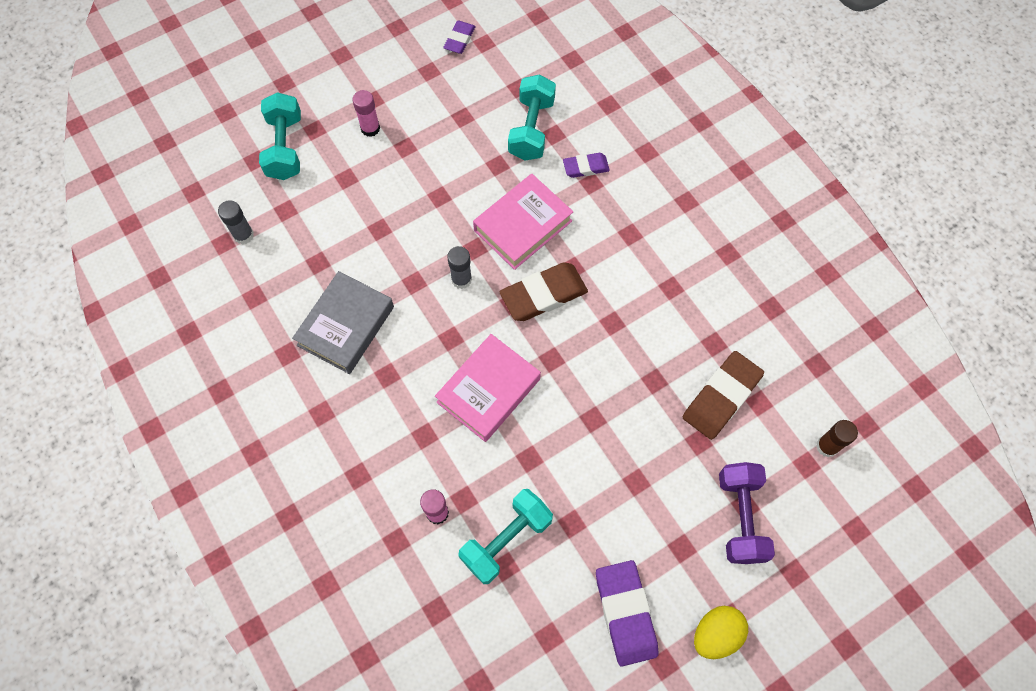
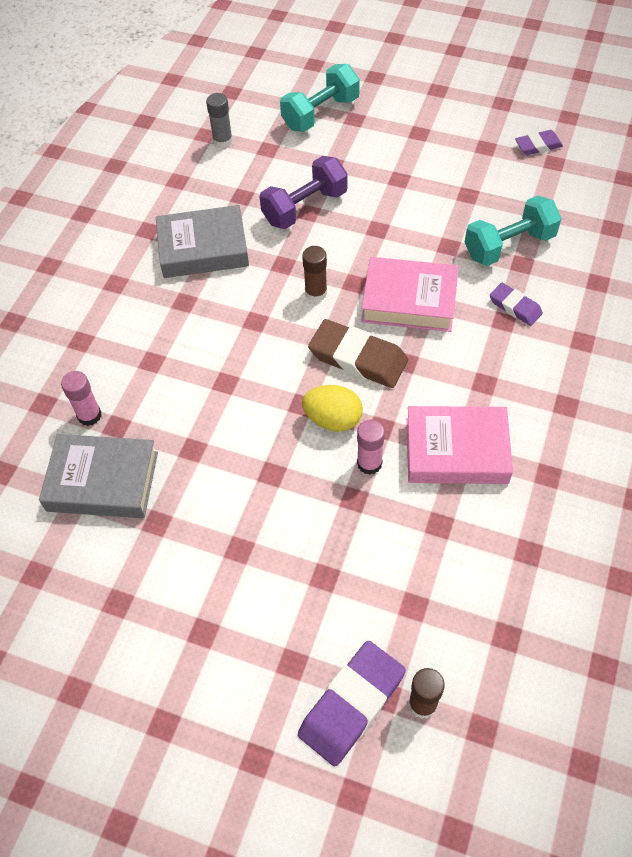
camera: 55 degrees right, 10 degrees down
pink glue stick [352,90,380,137] -> pink glue stick moved to [357,419,385,475]
pink book [435,334,541,442] -> pink book moved to [407,406,513,484]
grey glue stick [447,246,472,289] -> brown glue stick [302,246,327,302]
turquoise dumbbell [458,489,553,584] -> grey book [39,434,158,518]
purple eraser [596,560,658,666] -> purple eraser moved to [298,641,406,766]
brown eraser [683,351,764,440] -> none
yellow egg [694,606,748,659] -> yellow egg moved to [302,385,363,432]
purple dumbbell [719,462,775,564] -> purple dumbbell moved to [260,156,348,229]

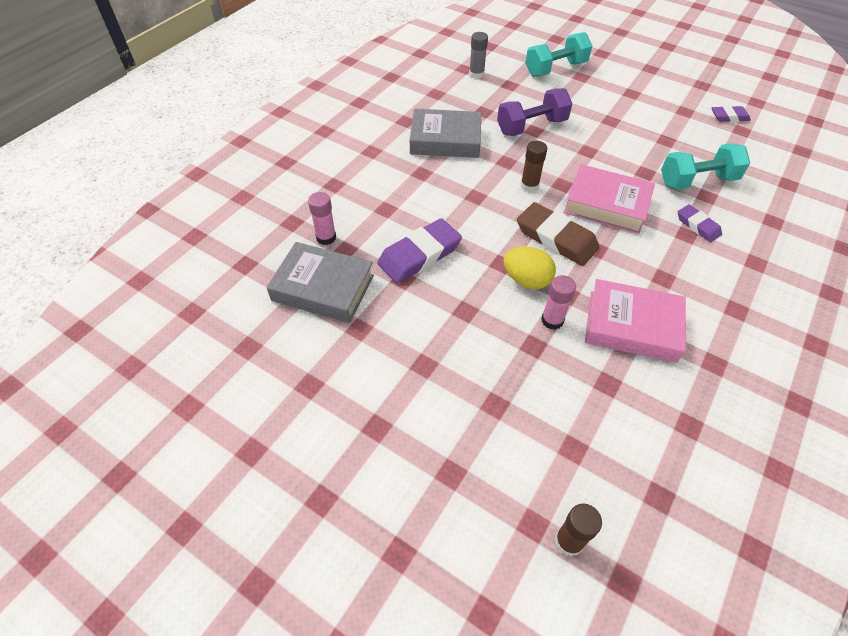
camera: 10 degrees right, 5 degrees down
purple eraser [298,641,406,766] -> purple eraser moved to [377,218,462,284]

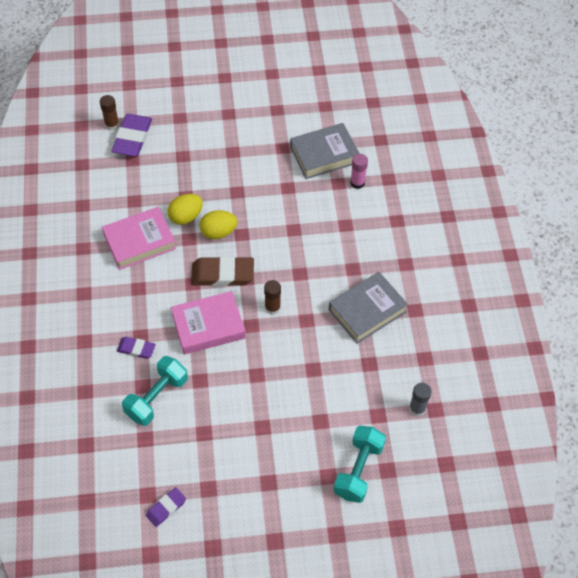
camera: 140 degrees right, 5 degrees up
purple eraser [377,218,462,284] -> purple eraser moved to [112,114,152,156]
purple dumbbell [497,88,572,136] -> none
pink glue stick [541,275,576,330] -> yellow egg [167,194,203,225]

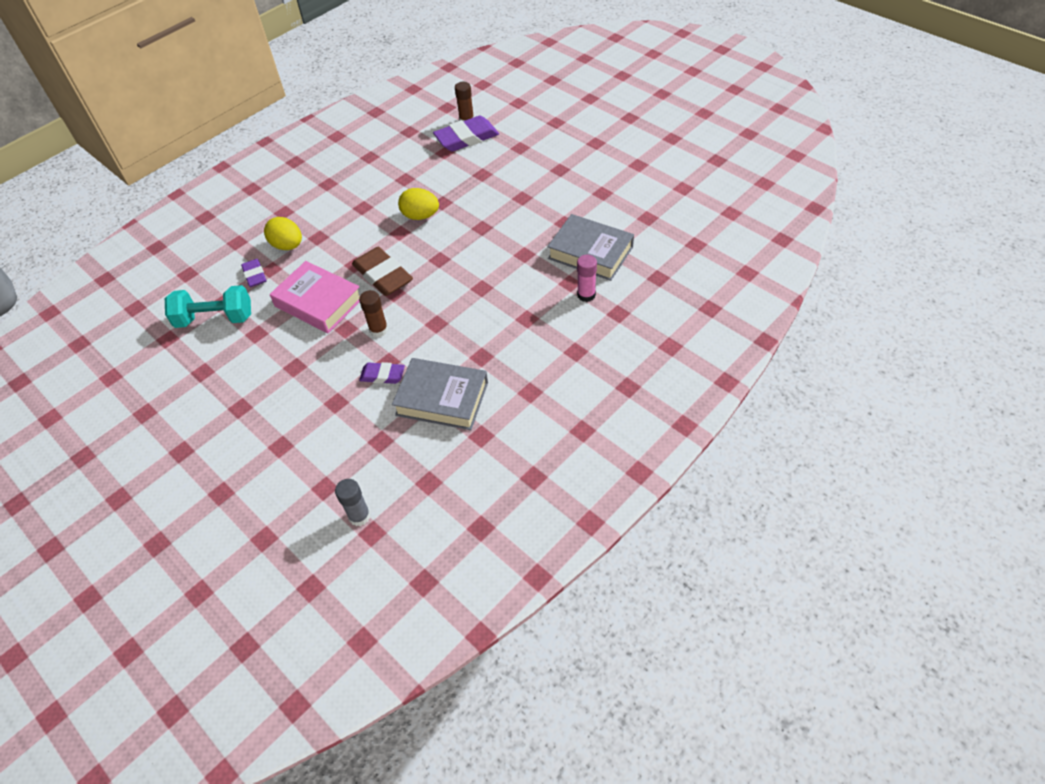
camera: 55 degrees right, 5 degrees down
pink book [102,207,176,270] -> none
purple eraser [146,487,186,527] -> purple eraser moved to [359,362,405,384]
yellow egg [200,210,237,239] -> yellow egg moved to [264,217,302,250]
turquoise dumbbell [334,426,386,503] -> none

